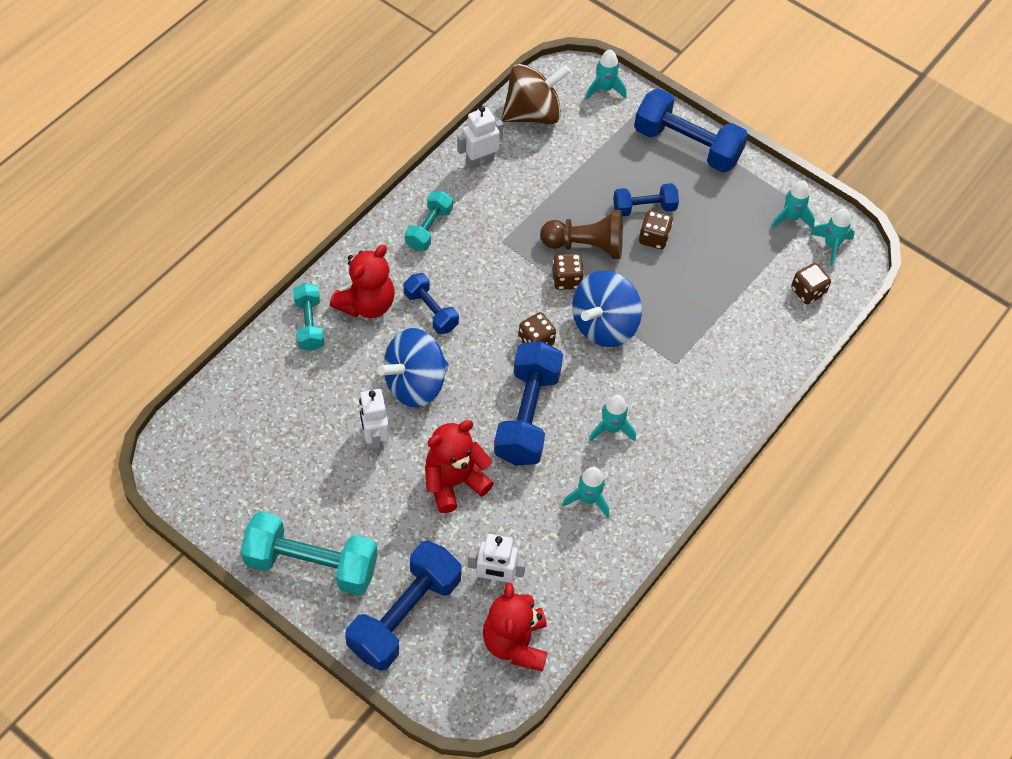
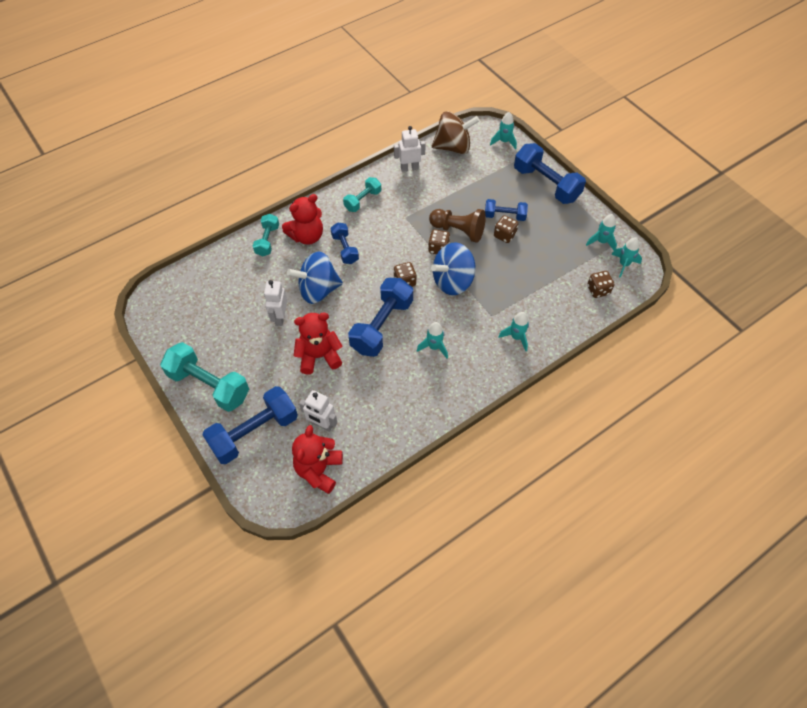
camera: 20 degrees right, 0 degrees up
turquoise rocket [562,467,609,518] -> turquoise rocket moved to [498,312,529,351]

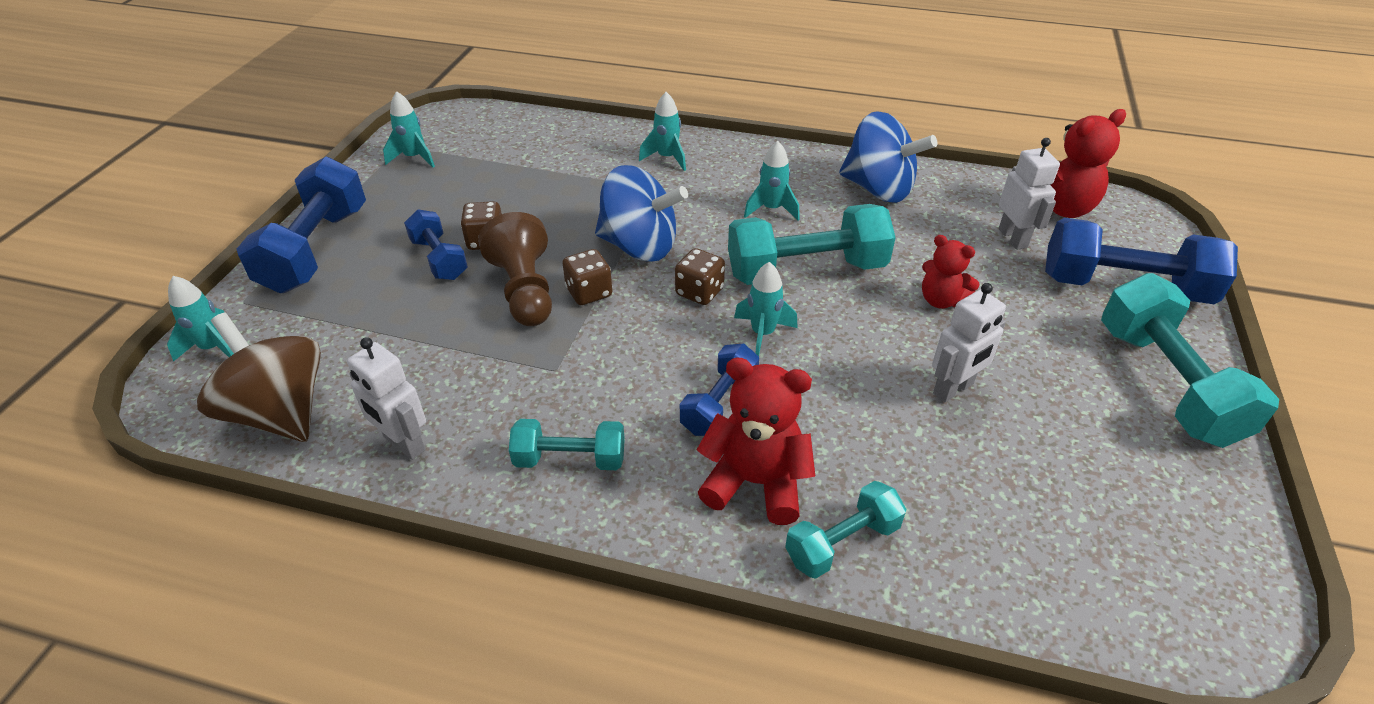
camera: 130 degrees left, 15 degrees down
blue spinning top [287,251,343,304] -> blue spinning top moved to [839,111,937,203]
red teddy bear [294,312,342,375] -> red teddy bear [922,235,980,309], size x0.63
blue dumbbell [348,278,413,357] -> turquoise dumbbell [728,204,896,285]
brown dice [587,271,614,298] -> none
turquoise rocket [611,237,642,278] -> turquoise rocket moved to [734,262,798,356]

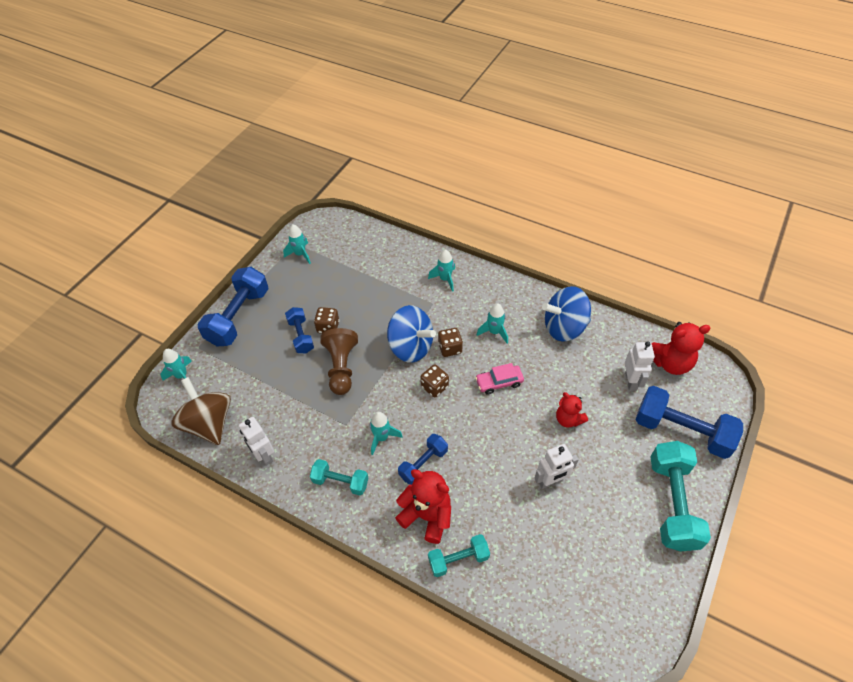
camera: 15 degrees right, 10 degrees up
brown dice [562,249,612,305] -> brown dice moved to [438,328,463,357]
turquoise dumbbell [728,204,896,285] -> pink car [475,363,524,394]
turquoise rocket [734,262,798,356] -> turquoise rocket moved to [370,412,403,455]
blue spinning top [839,111,937,203] -> blue spinning top turned 120 degrees clockwise [542,286,591,342]

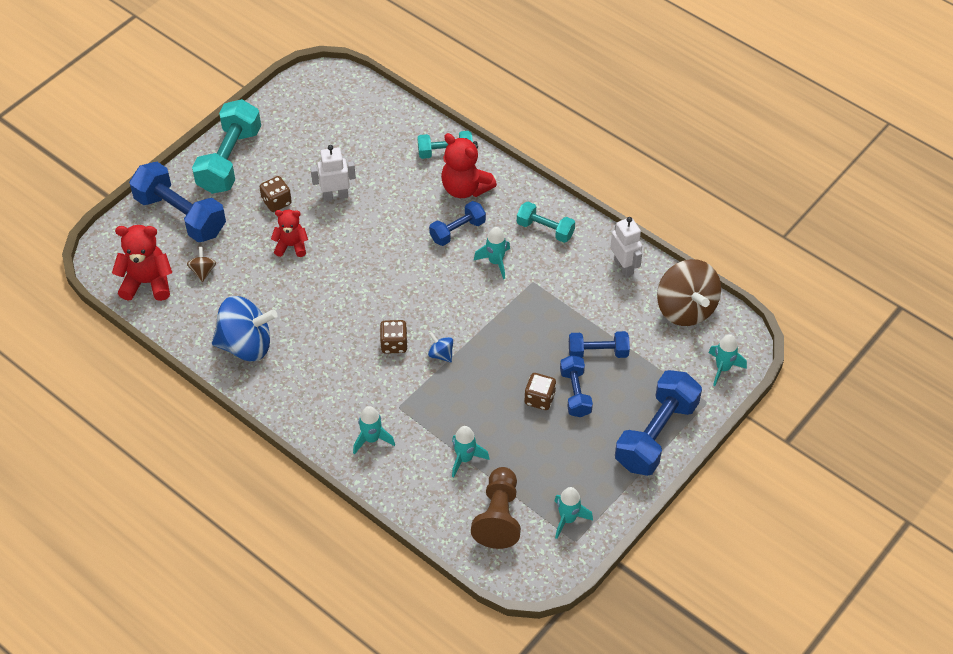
camera: 170 degrees left, 0 degrees up
brown pawn [320,328,358,395] -> brown pawn moved to [471,467,521,549]
blue spinning top [387,305,436,363] -> blue spinning top [428,332,453,363], size x0.43
brown dice [420,365,449,397] -> brown dice moved to [260,176,292,212]
pink car [475,363,524,394] -> none
turquoise rocket [477,303,508,344] -> turquoise rocket moved to [452,426,489,478]
red teddy bear [556,392,588,428] -> red teddy bear turned 60 degrees counterclockwise [271,210,308,257]
white robot [625,341,655,391] -> brown spinning top [187,247,216,282]
none -> blue dumbbell [569,331,630,358]

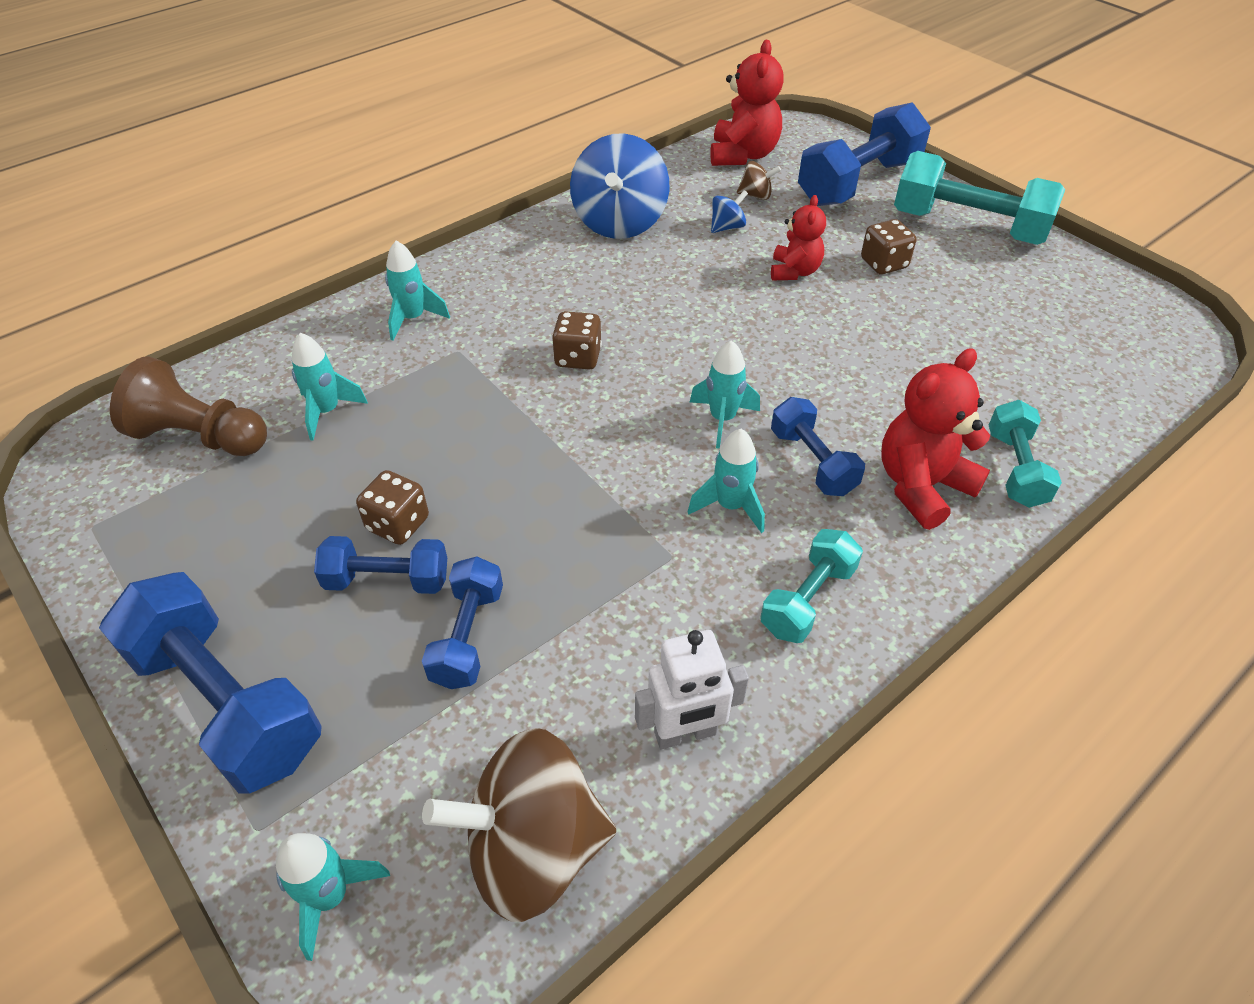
camera: 100 degrees right, 5 degrees down
white robot [310,145,356,201] -> none
blue spinning top [428,332,453,363] -> blue spinning top moved to [711,190,748,233]
turquoise rocket [554,487,593,539] -> turquoise rocket moved to [690,340,760,449]

